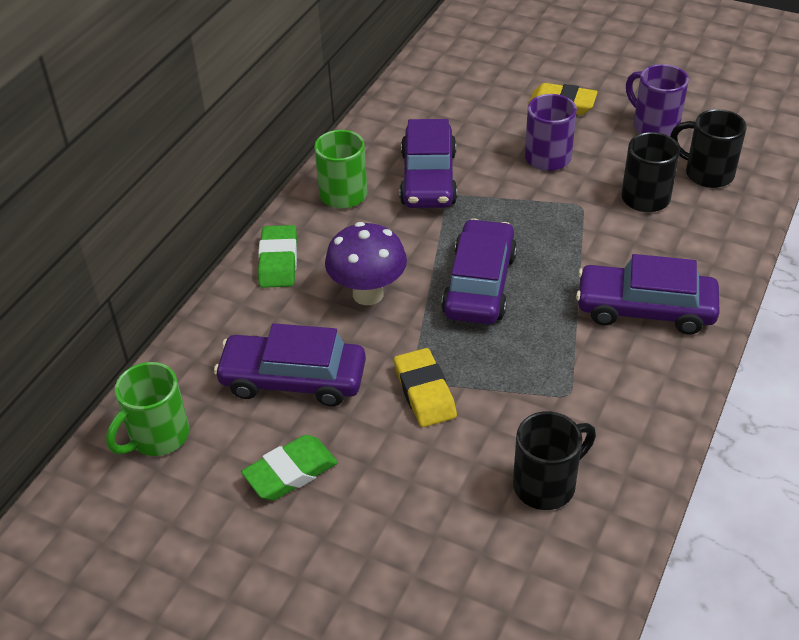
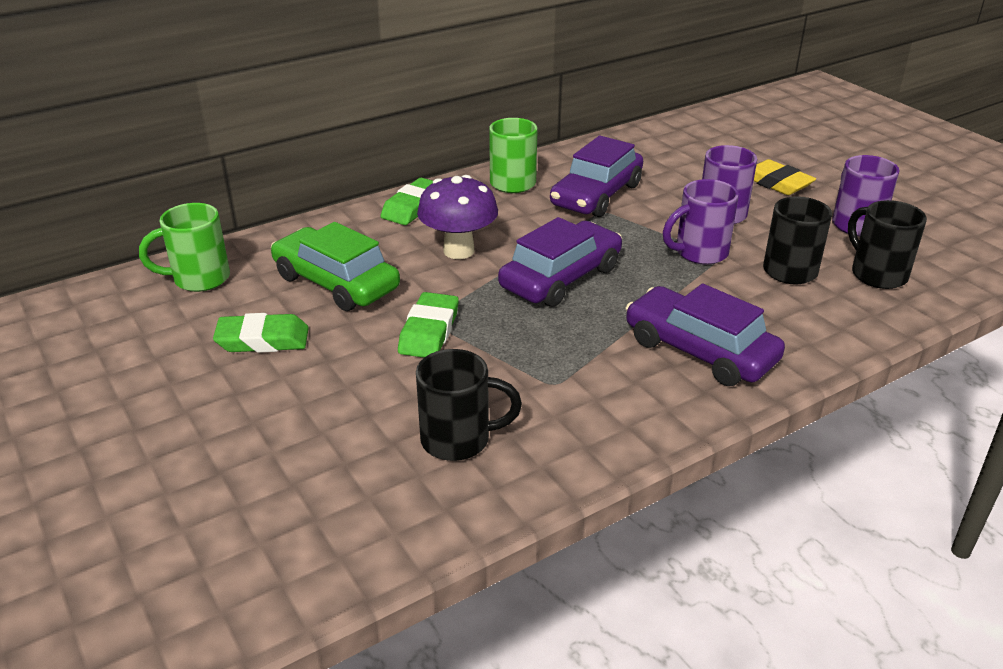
camera: 30 degrees right, 10 degrees down
purple car [214,323,366,407] -> green car [271,222,400,311]
yellow eraser [394,348,457,427] -> green eraser [398,292,459,358]
none -> purple mug [663,179,739,265]

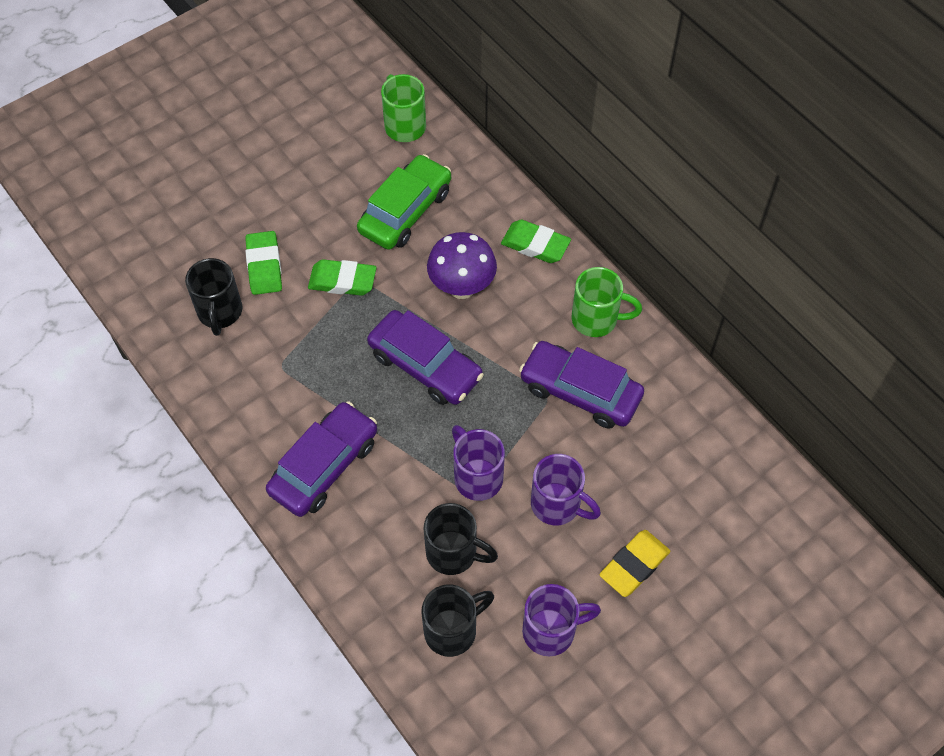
camera: 85 degrees right, 25 degrees up
green eraser [213,313,309,353] -> green eraser moved to [245,231,282,295]

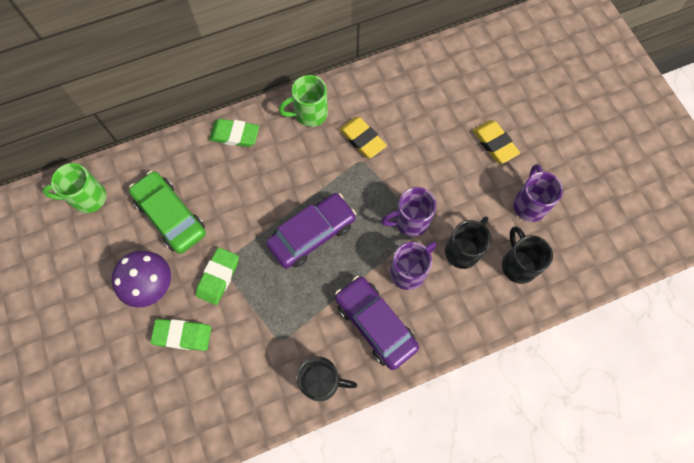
camera: 75 degrees left, 10 degrees up
black mug [185,258,242,336] -> black mug moved to [297,356,357,401]
purple mushroom [427,232,497,299] -> purple mushroom moved to [112,251,171,307]
green eraser [501,220,571,263] -> green eraser turned 60 degrees clockwise [209,119,259,147]
purple car [519,341,644,429] -> yellow eraser [339,117,387,158]
purple mug [531,454,601,525] -> purple mug moved to [390,241,437,290]
green mug [572,267,642,337] -> green mug turned 135 degrees counterclockwise [279,75,328,127]

